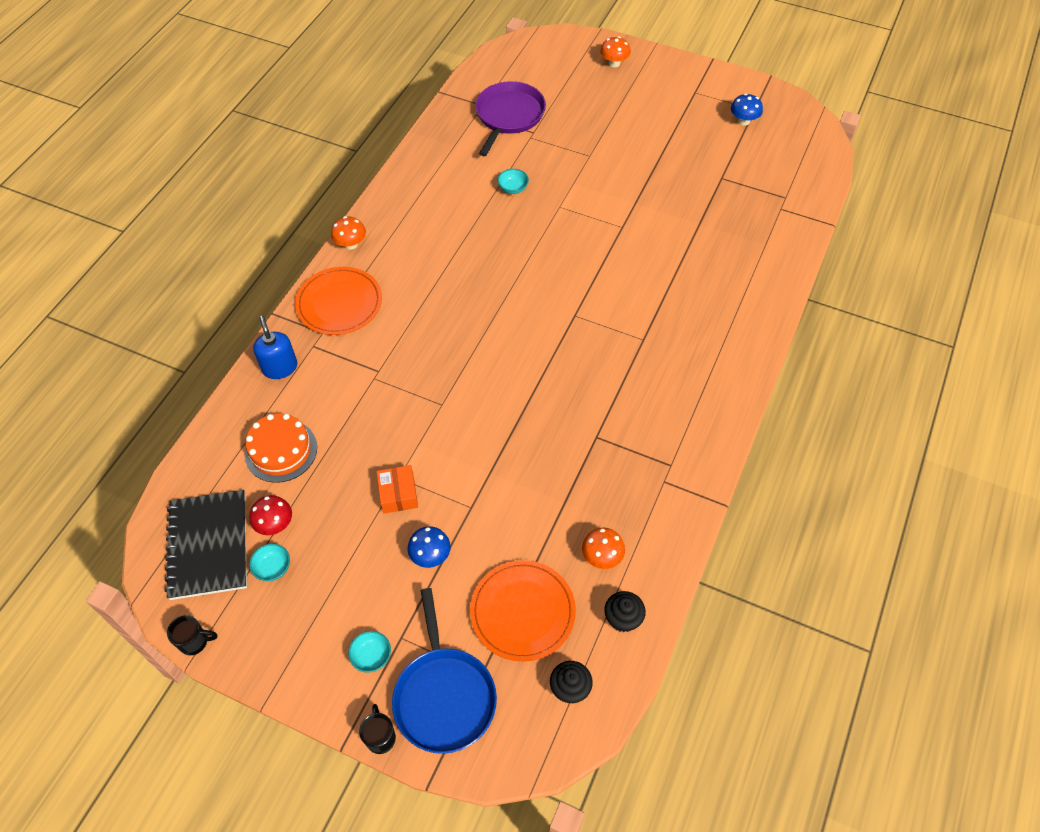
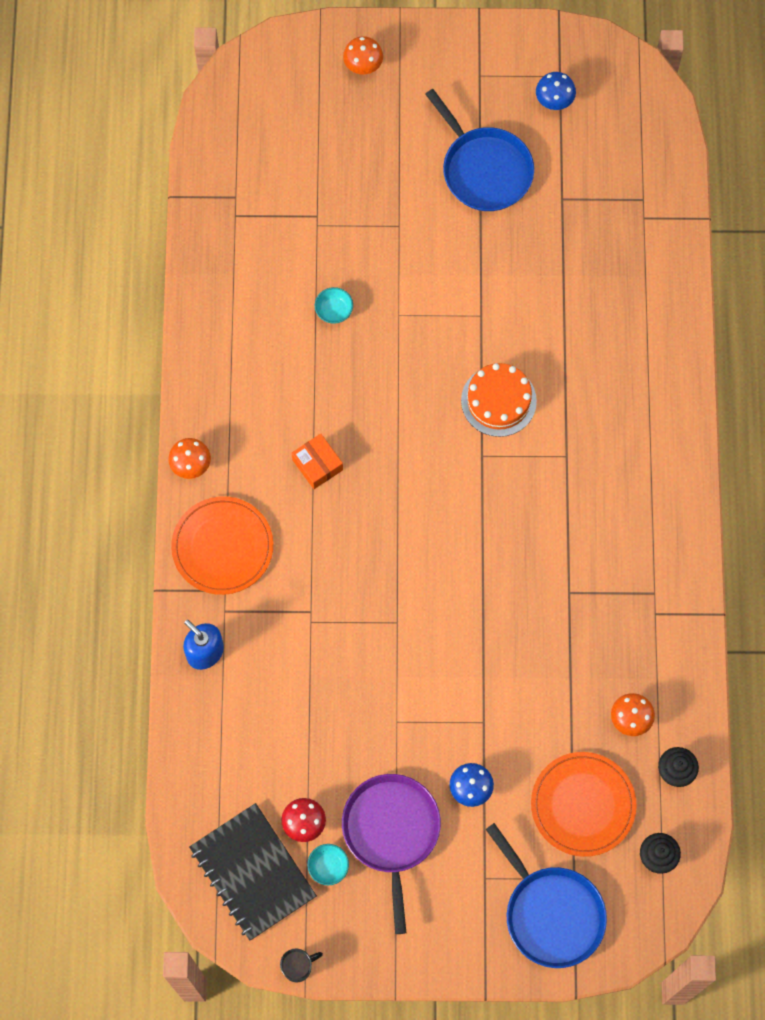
camera: 25 degrees left, 15 degrees up
orange cake [245,413,317,483] -> orange cake moved to [461,363,537,437]
turquoise bowl [348,631,391,673] -> none
black mug [359,704,396,754] -> none
orange box [377,465,418,514] -> orange box moved to [292,434,343,489]
purple pan [475,81,546,156] -> purple pan moved to [342,774,441,934]
none -> blue pan [425,89,534,211]

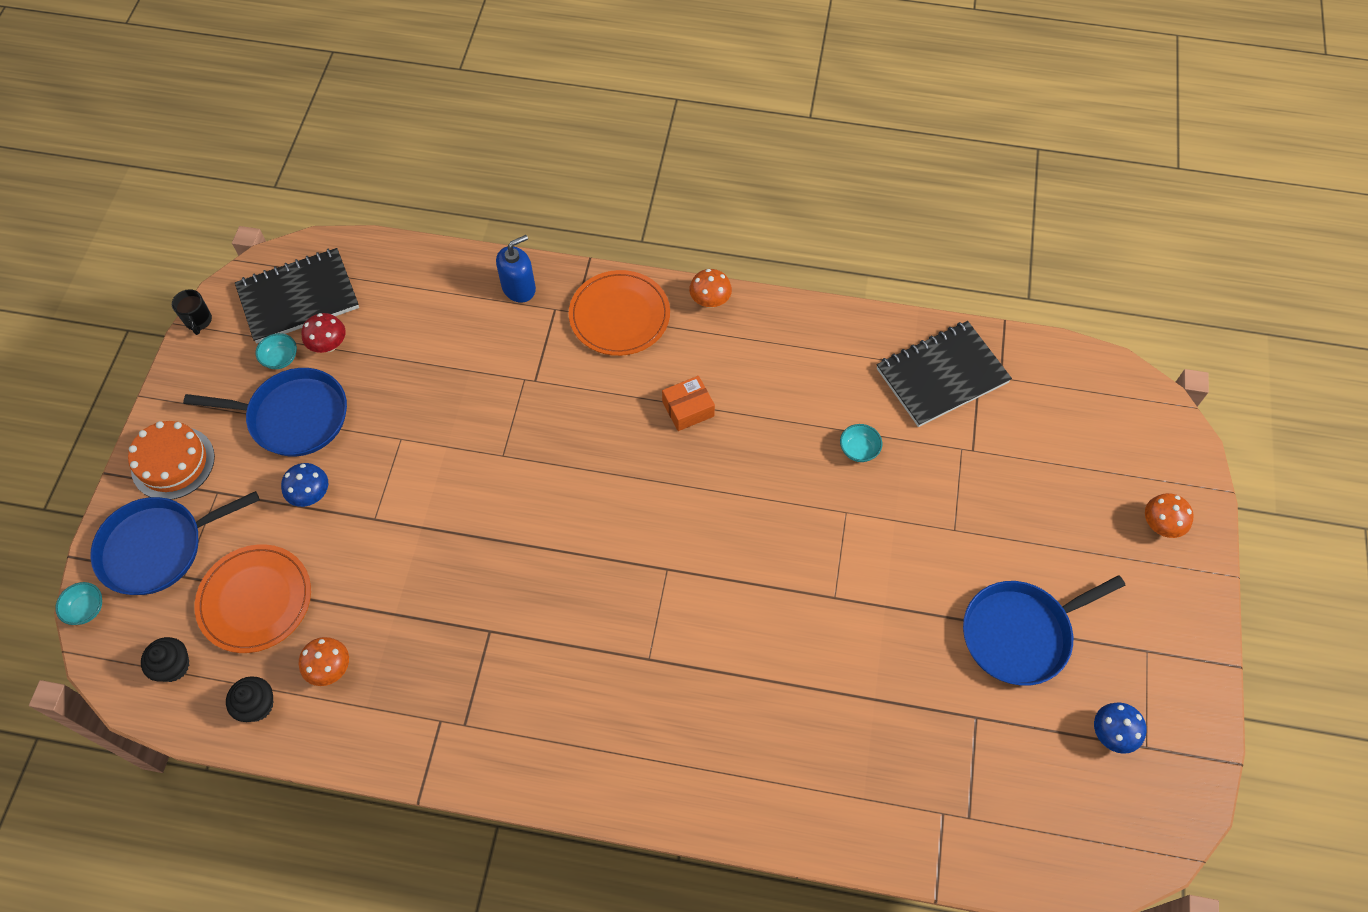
camera: 100 degrees right, 10 degrees down
purple pan [342,774,441,934] -> blue pan [183,368,347,456]
orange cake [461,363,537,437] -> orange cake moved to [128,421,215,500]
none -> turquoise bowl [55,582,102,625]
none -> black notebook [877,321,1012,427]

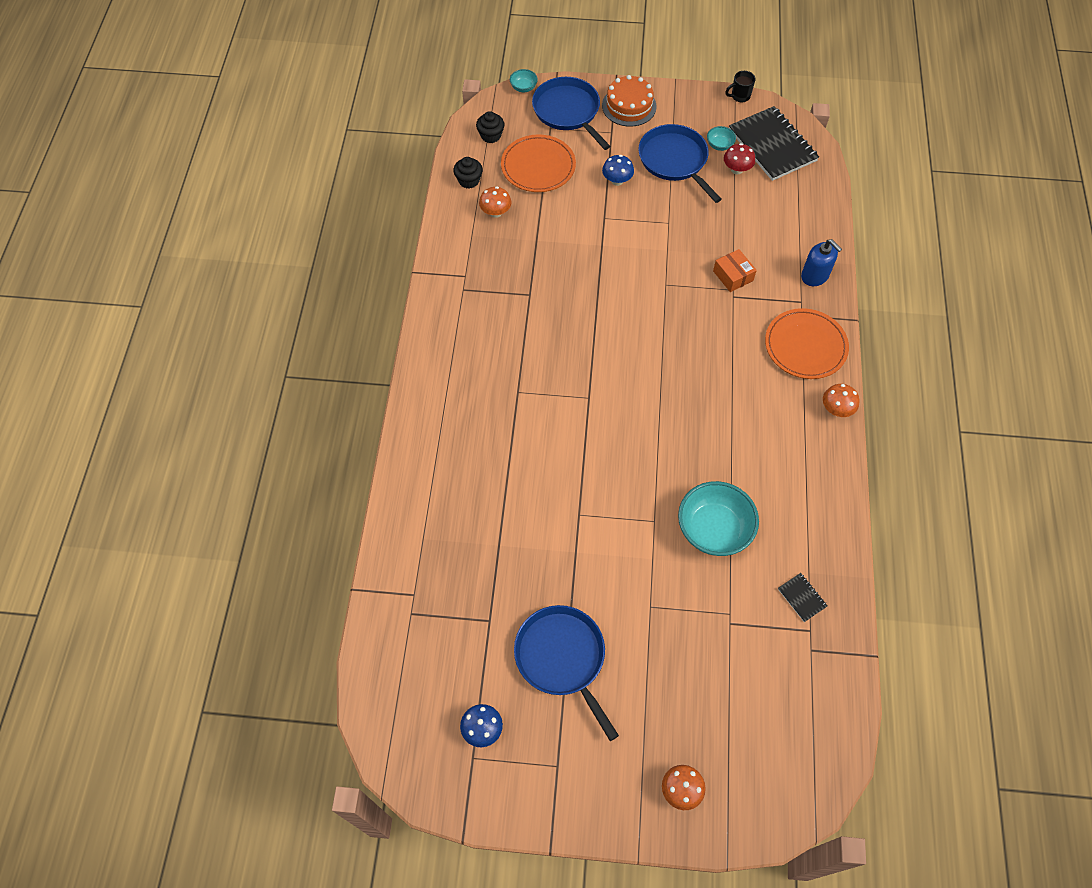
camera: 85 degrees right, 0 degrees up
blue pan [183,368,347,456] -> blue pan turned 150 degrees clockwise [638,124,722,203]
orange box [662,376,715,431] -> orange box moved to [713,249,757,292]
turquoise bowl [840,424,882,462] -> turquoise bowl [678,481,759,556], size x2.21
black notebook [877,321,1012,427] -> black notebook [778,573,827,622], size x0.42

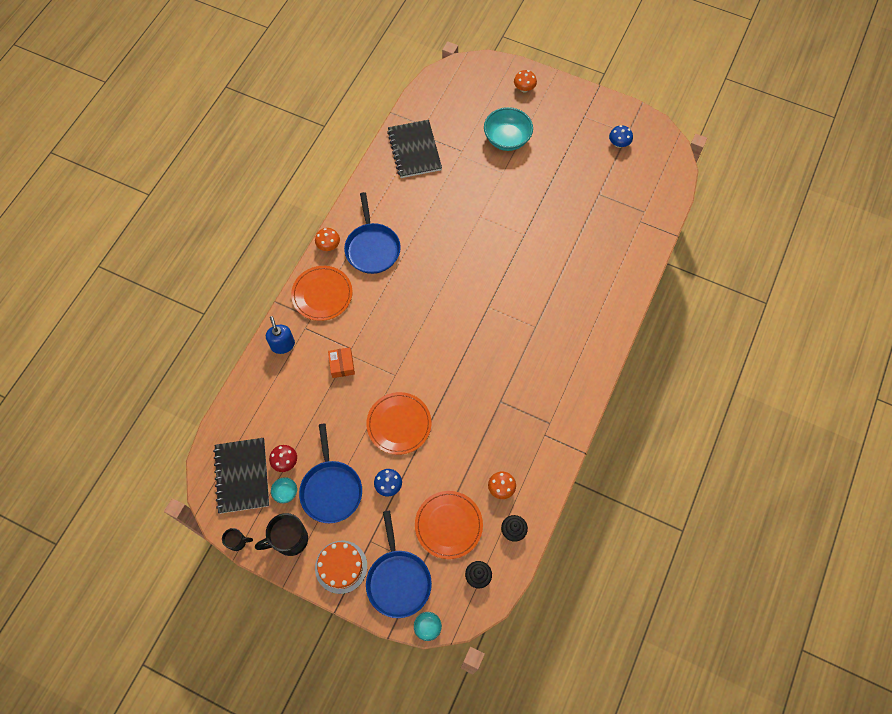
camera: 160 degrees left, 5 degrees up
blue pan [514,605,619,741] -> blue pan moved to [344,192,401,274]
turquoise bowl [678,481,759,556] -> turquoise bowl moved to [484,107,533,151]
black notebook [778,573,827,622] -> black notebook [387,120,442,178], size x2.38
none -> black mug [255,513,308,556]
none -> orange plate [366,392,431,455]

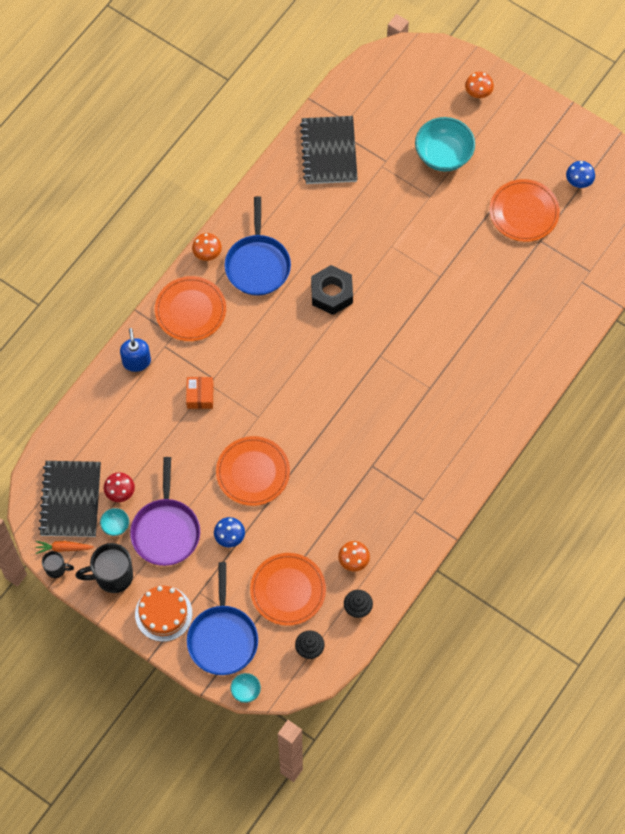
camera: 10 degrees right, 0 degrees up
blue pan [299,423,362,523] -> purple pan [130,457,200,566]
none -> orange carrot [35,541,94,554]
none -> black nut [311,265,353,315]
none -> orange plate [490,179,560,242]

